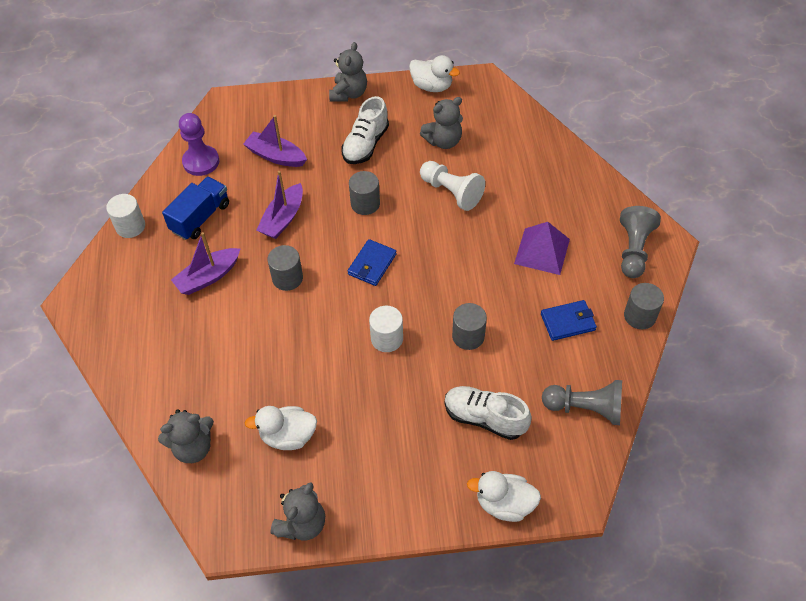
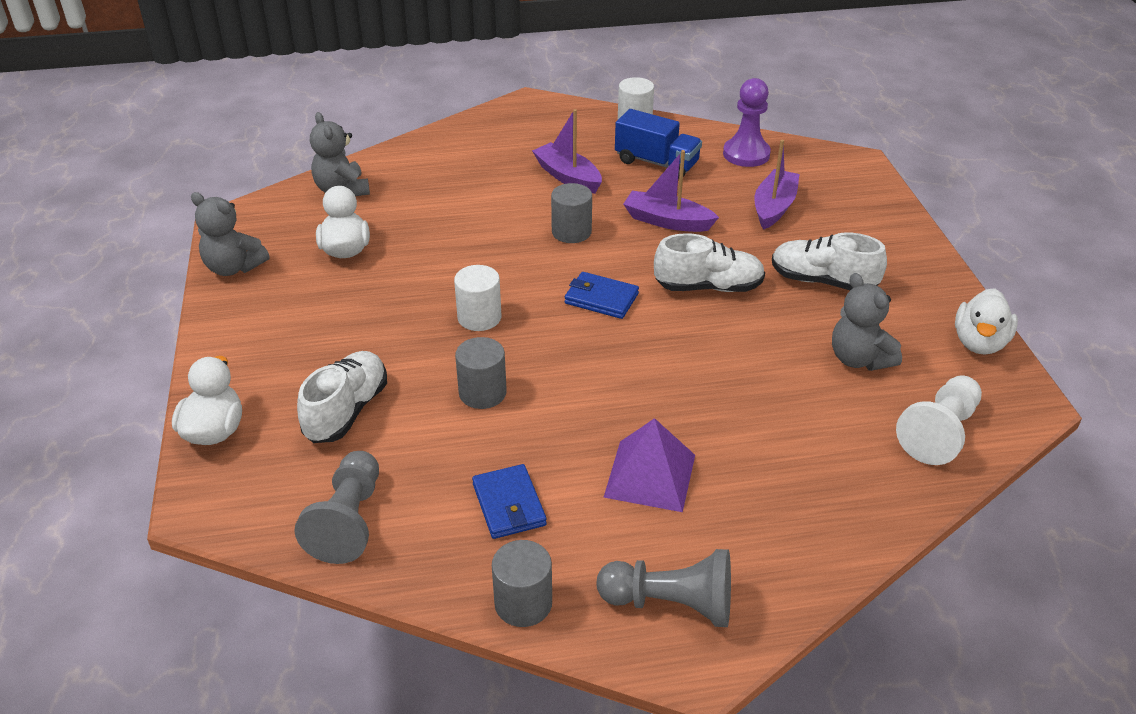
camera: 85 degrees right, 15 degrees down
grey teddy bear [329,42,367,102] -> none
grey cylinder [349,171,380,215] -> white shoe [654,233,765,292]
white pawn [420,161,485,211] -> white pawn moved to [896,375,982,465]

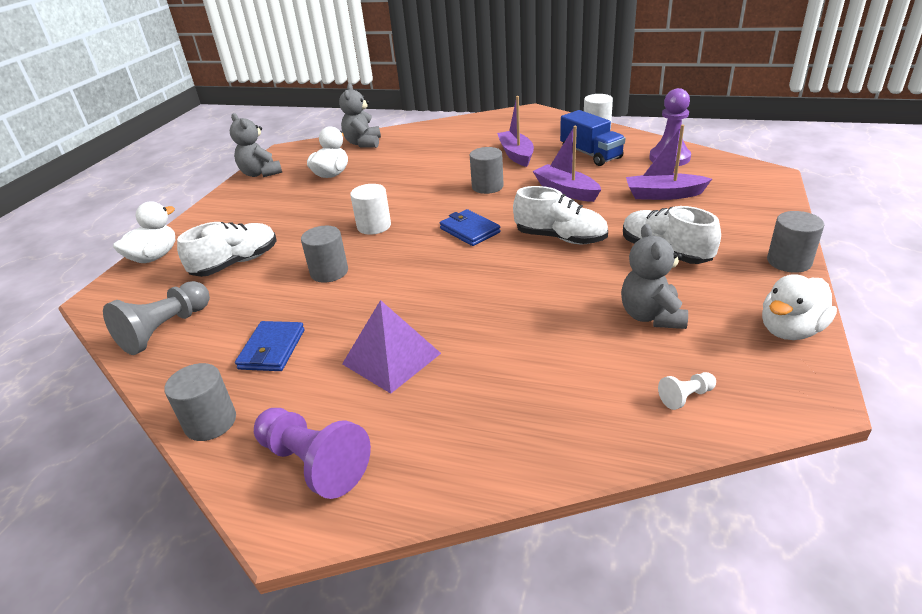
camera: 30 degrees right, 5 degrees down
grey pawn [597,549,731,627] -> purple pawn [254,408,371,499]
purple boat [754,140,800,230] -> purple boat turned 135 degrees counterclockwise [626,125,712,200]
white pawn [896,375,982,465] -> white pawn [658,372,716,410], size x0.48
none -> grey cylinder [767,211,824,273]

